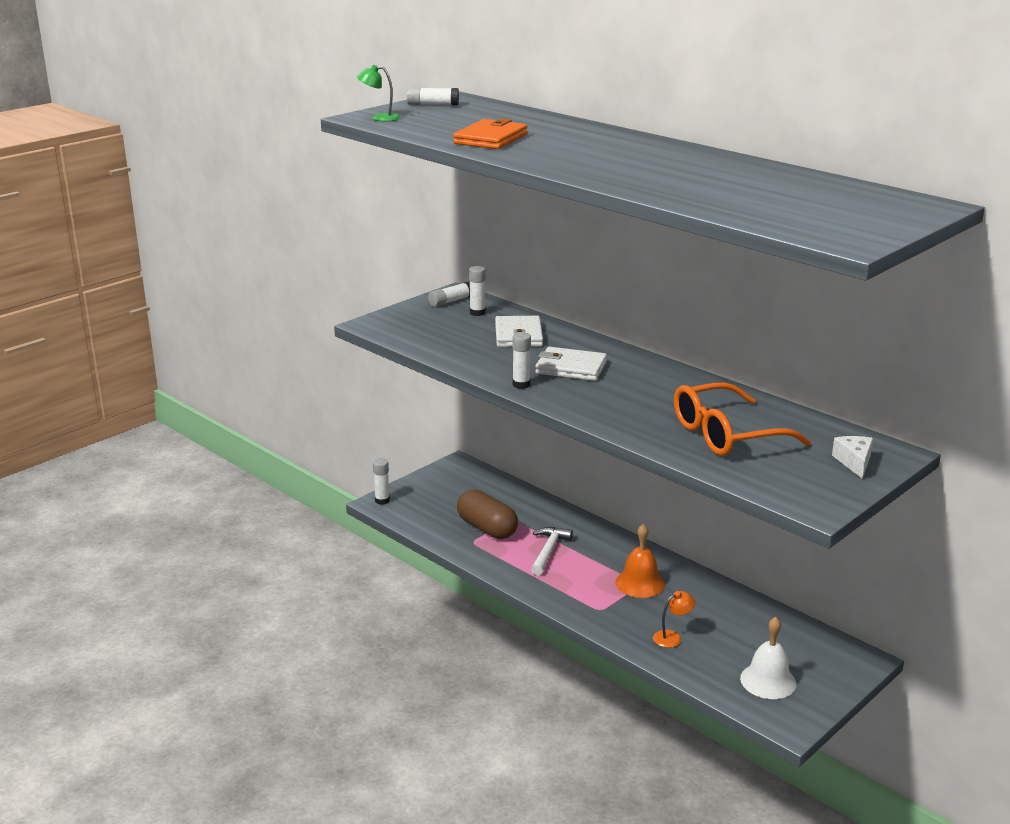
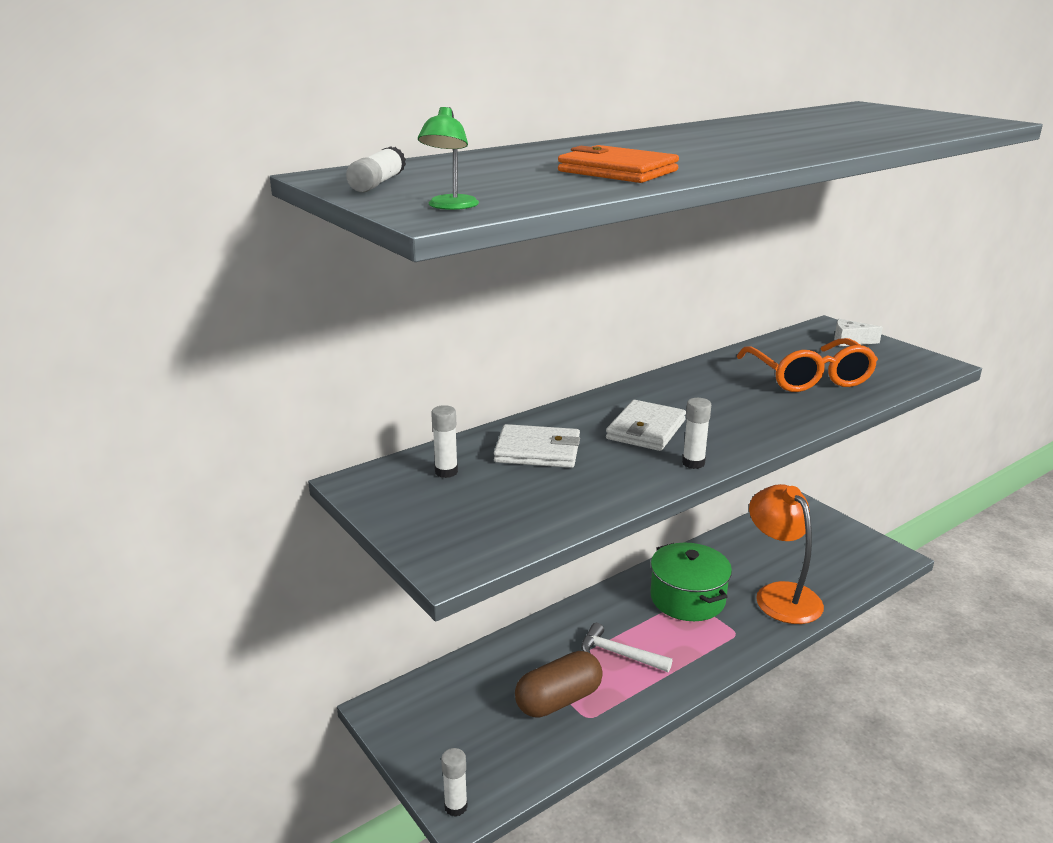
camera: 80 degrees left, 0 degrees up
white glue stick [428,282,470,307] -> none
orange bell [616,524,665,598] -> green pot [650,543,732,621]
orange lamp [653,591,695,648] -> orange lamp [749,484,824,624], size x2.32
white bell [740,617,796,699] -> none

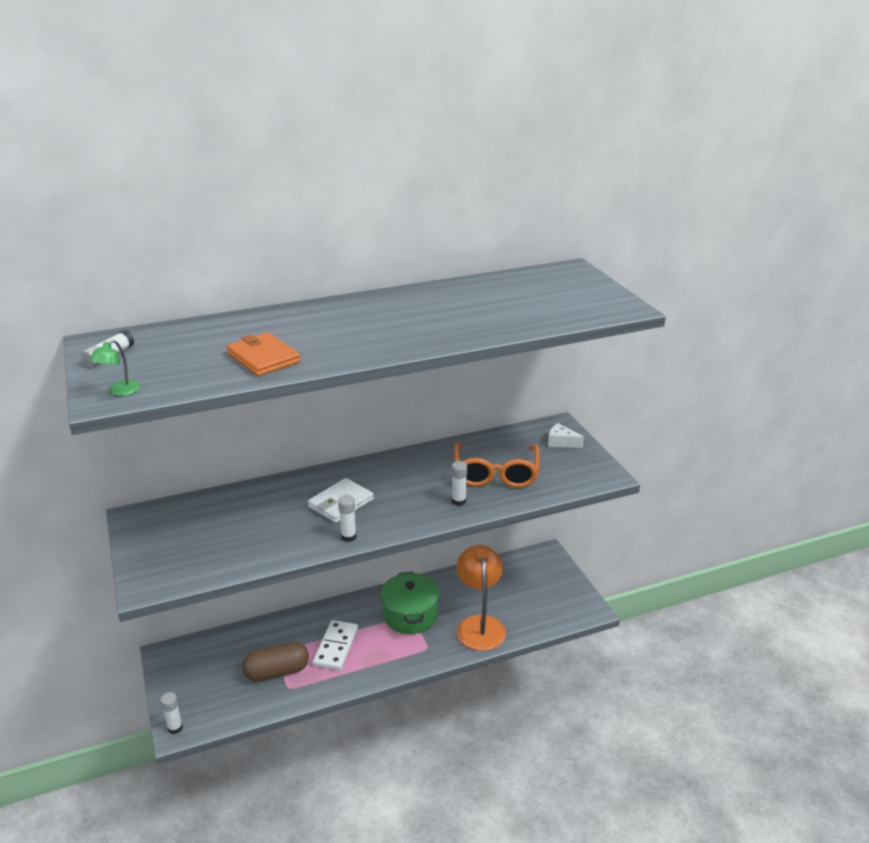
camera: 15 degrees right, 5 degrees up
white glue stick [431,405,458,478] -> white glue stick moved to [452,461,467,506]
white wallet [494,424,580,468] -> none
white hammer [581,623,672,672] -> white domino [313,620,358,671]

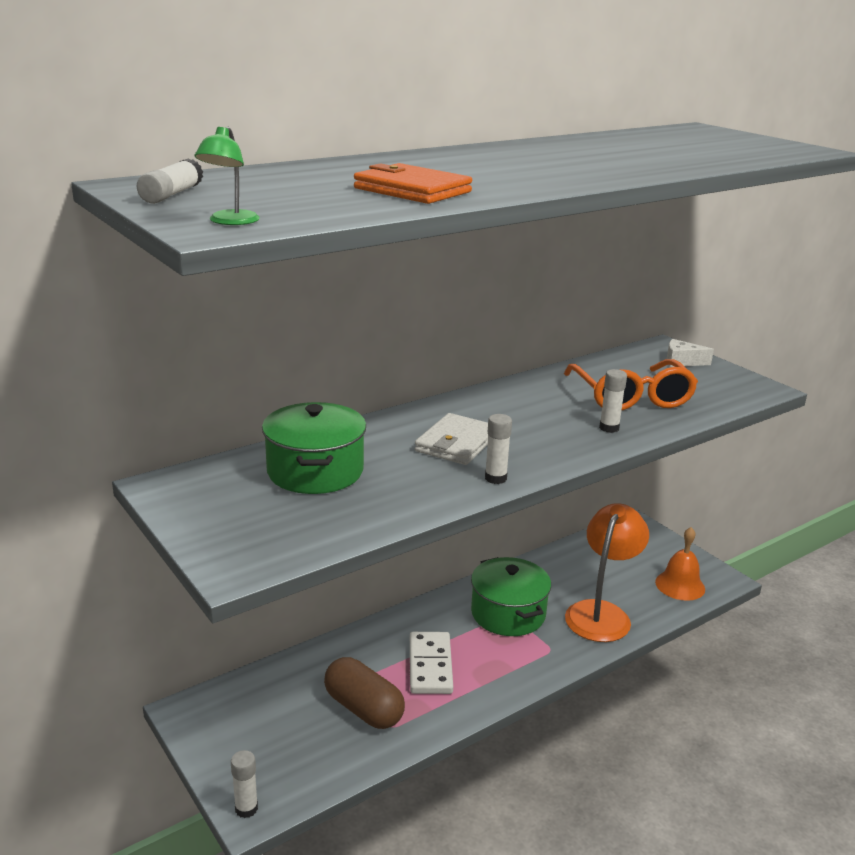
camera: 15 degrees left, 5 degrees down
brown capsule [242,642,309,682] -> brown capsule turned 75 degrees clockwise [324,657,405,729]
orange lamp [457,545,506,651] -> orange lamp turned 45 degrees clockwise [565,503,649,642]
none -> green pot [262,402,366,494]
none -> orange bell [655,527,705,601]

